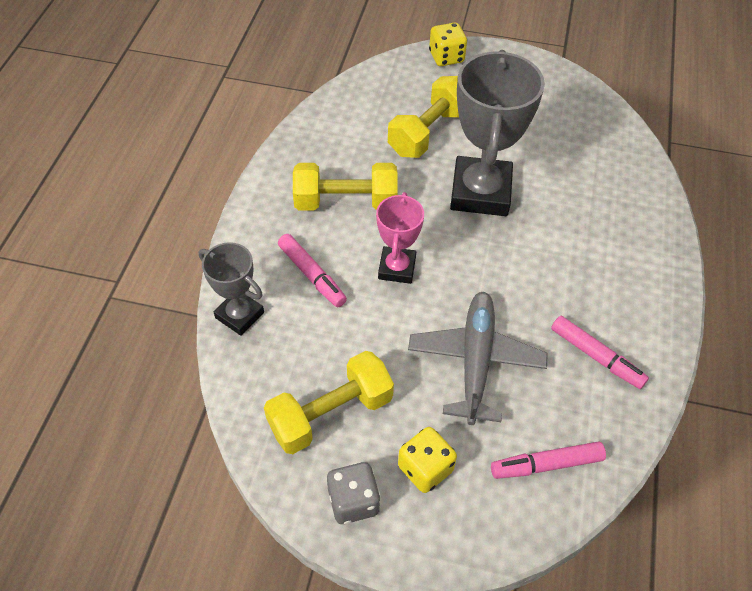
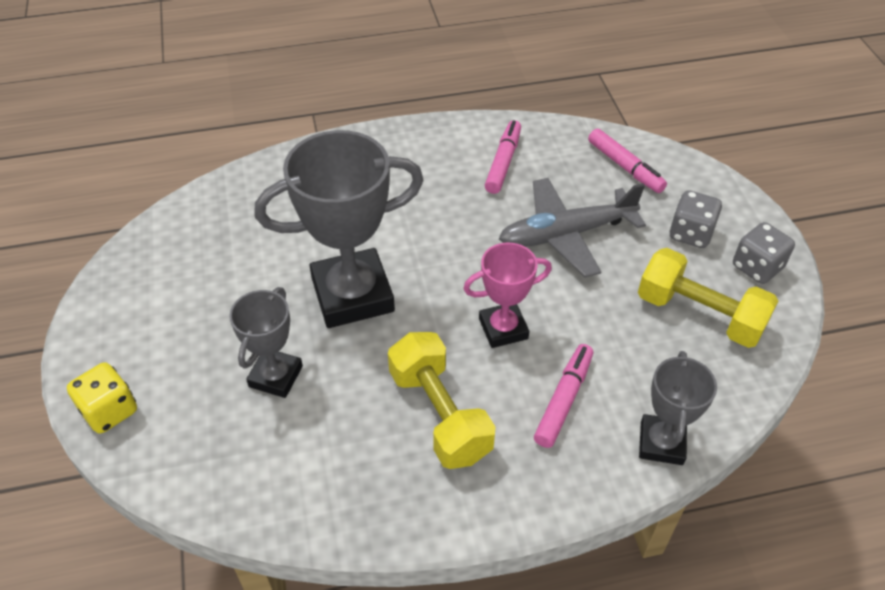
camera: 115 degrees left, 5 degrees down
yellow dumbbell [388,76,459,158] -> grey trophy [229,287,303,398]
yellow dice [398,427,457,493] -> grey dice [669,190,722,248]

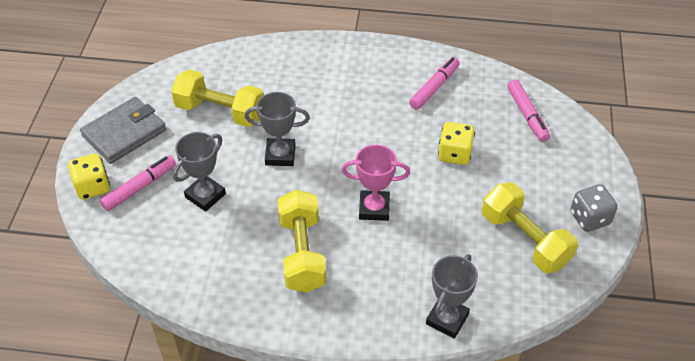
camera: 20 degrees right, 0 degrees up
grey trophy [255,130,424,328] -> grey trophy [245,92,310,166], size x0.55
grey plane [499,178,646,277] -> yellow dice [438,122,475,165]
pink marker [534,344,594,448] -> pink marker moved to [100,156,176,211]
grey dice [669,190,722,248] -> none
none -> grey wallet [80,97,166,164]
none -> yellow dumbbell [171,70,264,127]

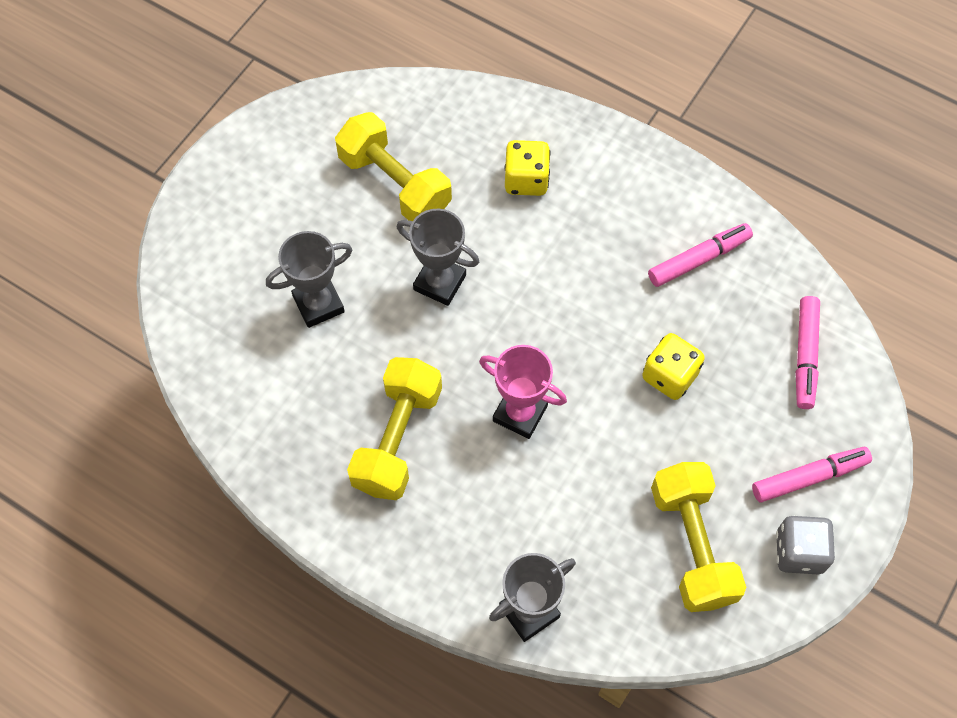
camera: 25 degrees right, 15 degrees up
yellow dice [68,153,110,200] -> yellow dice moved to [505,140,551,196]
grey wallet [80,97,166,164] -> none
pink marker [100,156,176,211] -> pink marker moved to [752,447,872,503]

